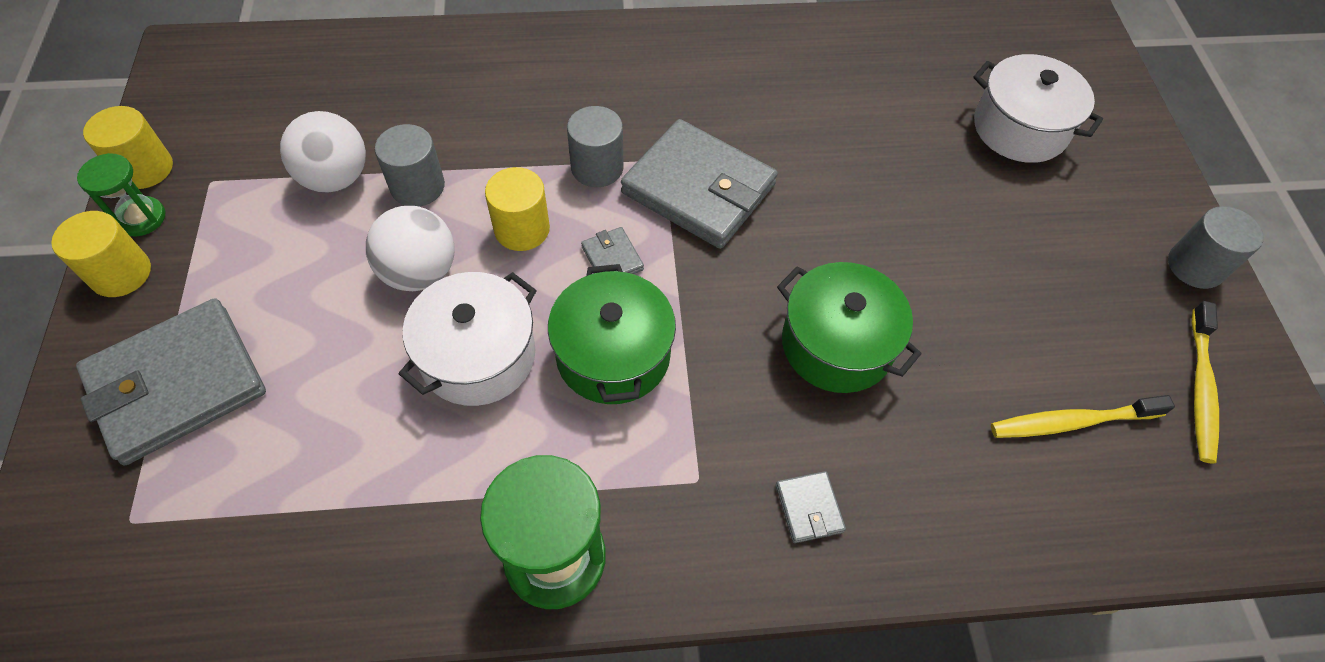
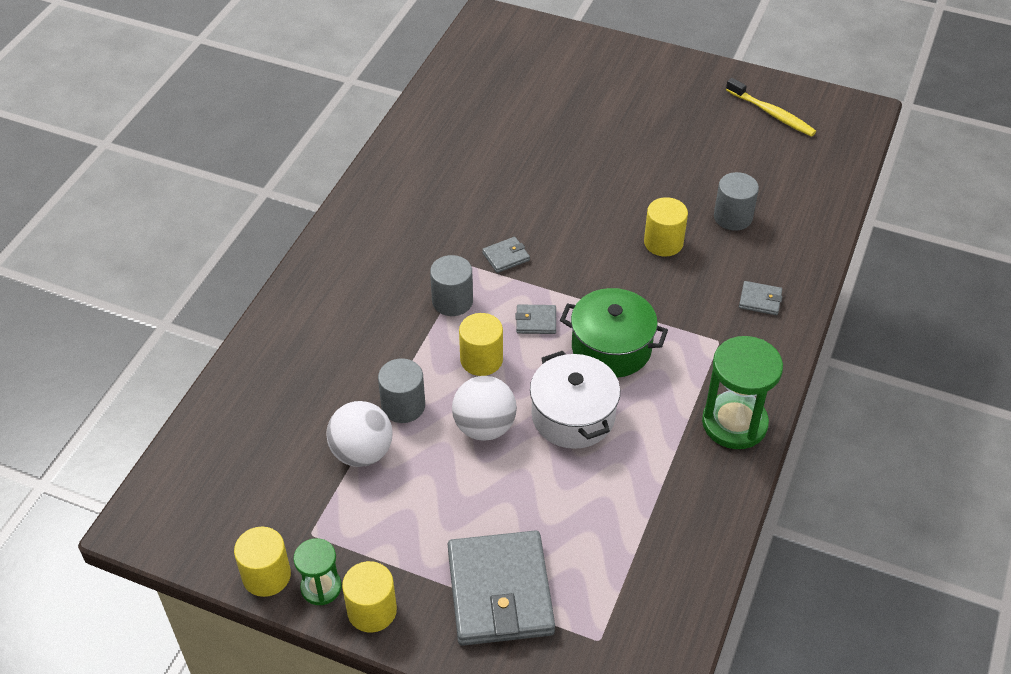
camera: 60 degrees left, 10 degrees down
grey wallet [621,119,778,249] -> grey wallet [482,237,530,273], size x0.42
green pot [777,262,922,393] -> yellow cylinder [644,197,688,257]
white pot [973,54,1103,163] -> none
yellow toothbrush [991,395,1175,438] -> none
grey cylinder [1168,206,1264,289] -> grey cylinder moved to [714,172,759,231]

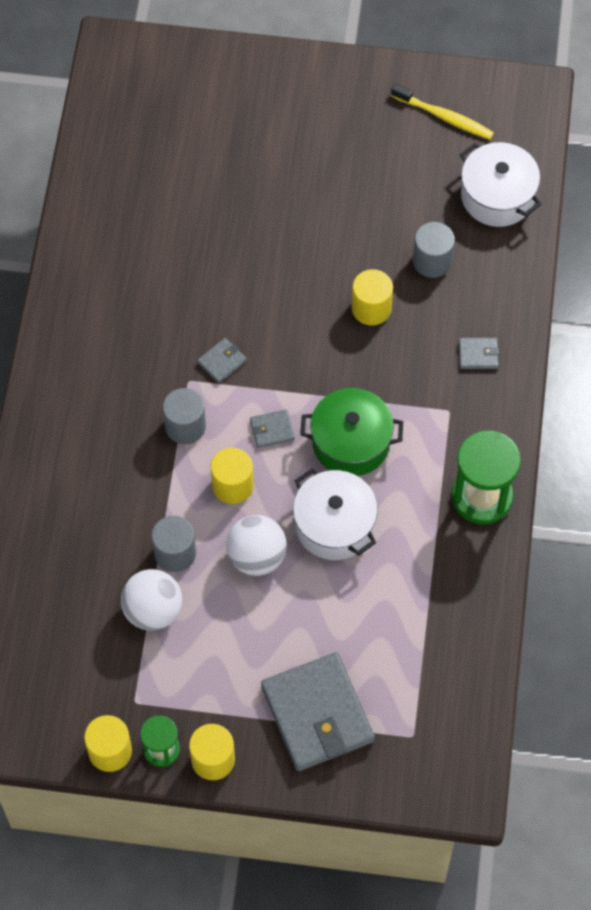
camera: 15 degrees left, 15 degrees up
none -> white pot [460,142,542,227]

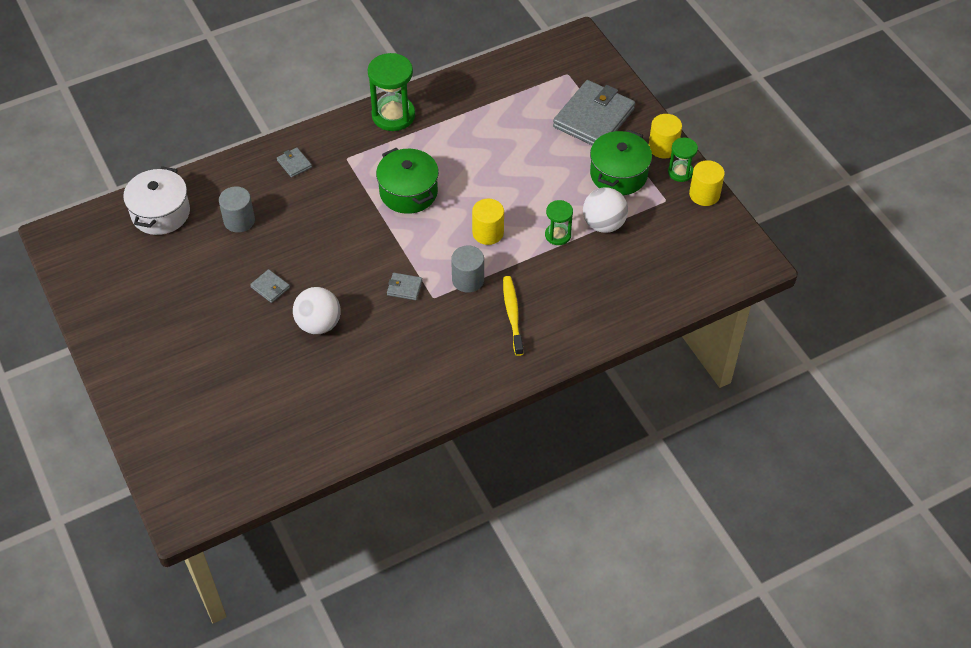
camera: 125 degrees left, 10 degrees down
grey cylinder [152,516,196,572] -> green hourglass [545,200,573,245]
white ball [226,515,287,576] -> white ball moved to [293,287,341,334]
grey wallet [250,409,295,448] -> grey wallet moved to [250,269,290,303]
white pot [293,468,378,560] -> none
yellow cylinder [352,269,393,326] -> none
yellow toothbrush [391,83,494,140] -> yellow toothbrush moved to [503,276,524,356]
none -> green pot [590,130,652,195]

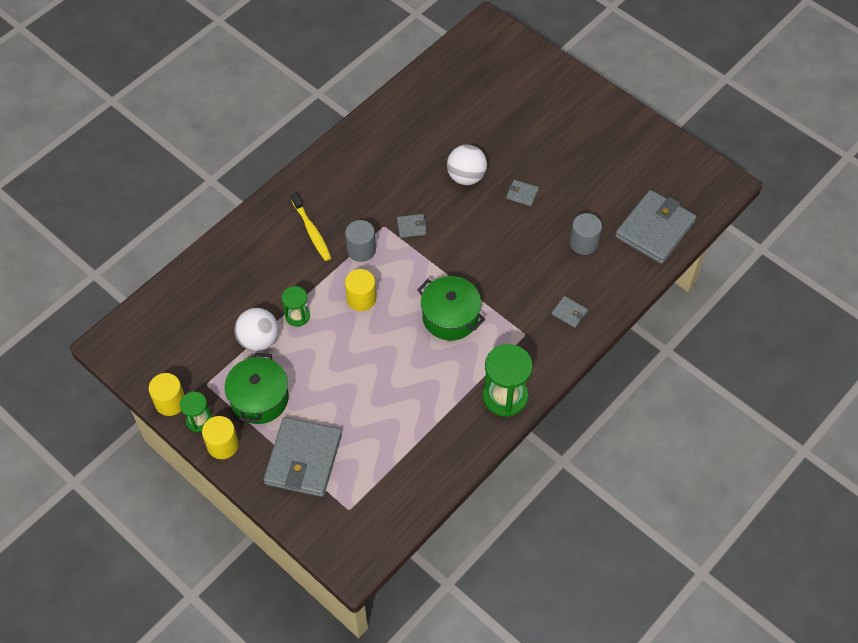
camera: 160 degrees right, 5 degrees up
white pot [123,166,190,235] -> grey wallet [615,190,696,264]

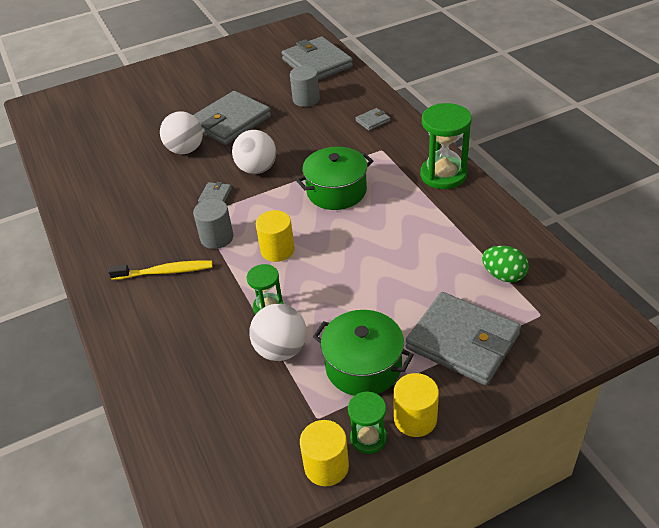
camera: 65 degrees left, 15 degrees down
grey wallet [506,180,539,206] -> grey wallet [193,91,271,145], size x2.40
none -> white ball [232,130,276,174]
none -> green egg [482,246,529,282]

